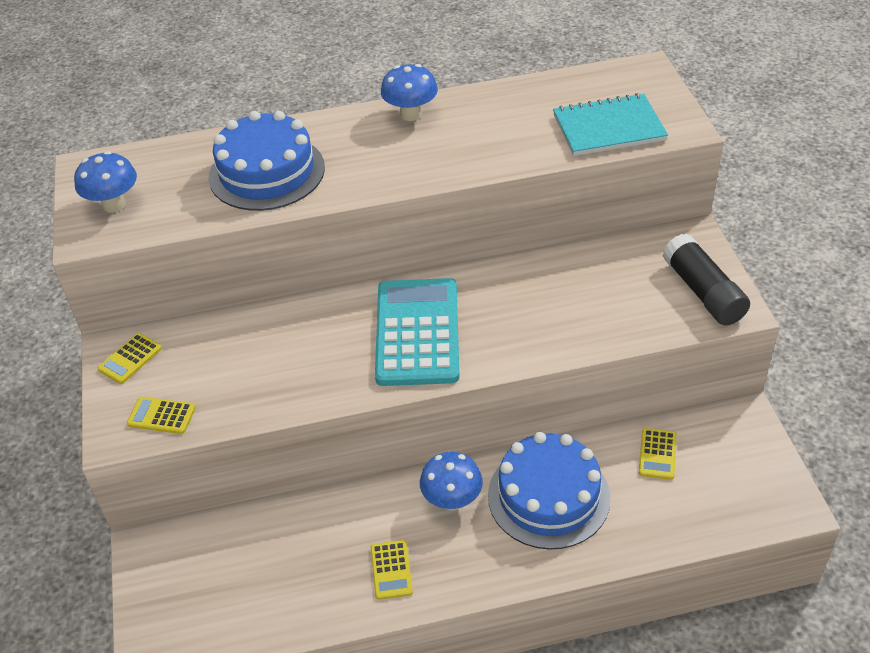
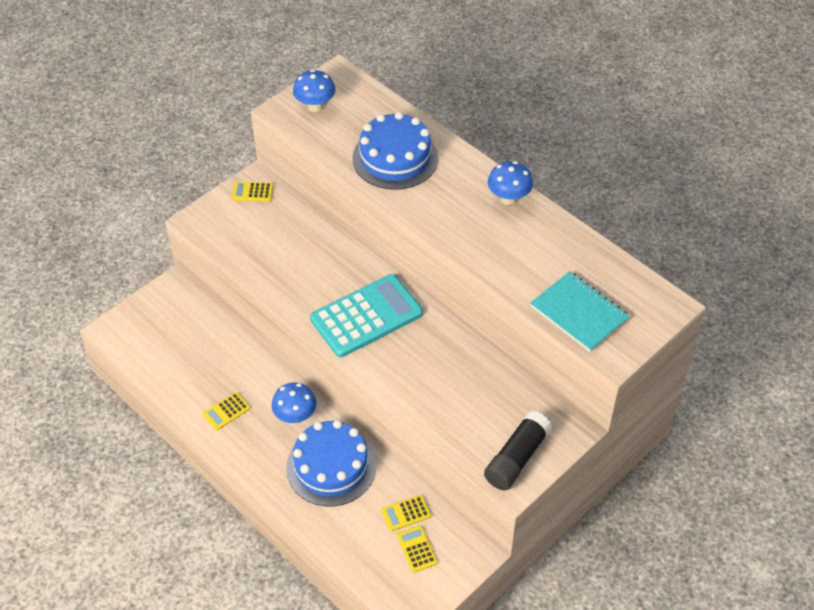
camera: 55 degrees right, 5 degrees up
yellow calculator [127,397,196,434] -> yellow calculator moved to [397,526,437,573]

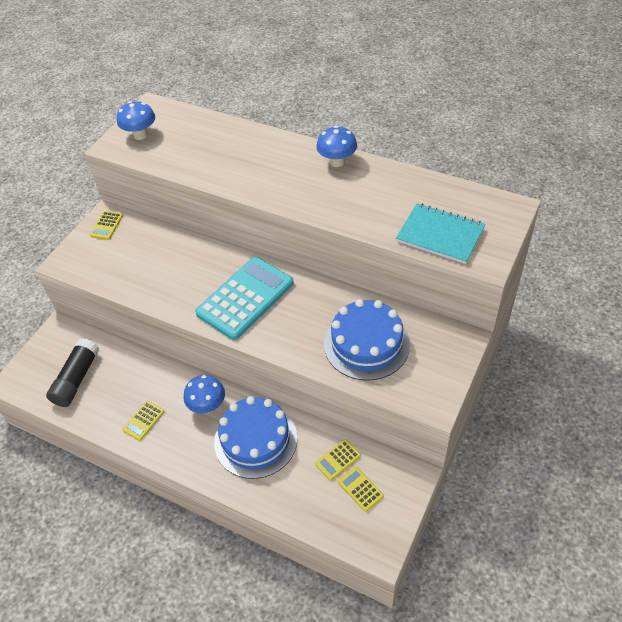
camera: 15 degrees left, 0 degrees up
yellow calculator [232,182,273,202] -> yellow calculator turned 60 degrees counterclockwise [90,211,123,240]
blue cake [352,112,438,190] -> blue cake moved to [324,299,410,381]
black glue stick [484,411,552,490] -> black glue stick moved to [46,338,99,407]

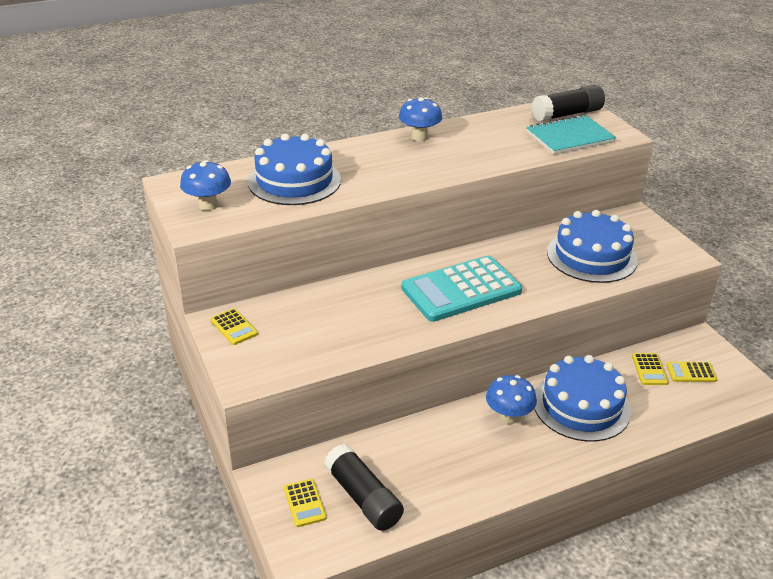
camera: 55 degrees left, 15 degrees down
yellow calculator [122,401,164,441] -> yellow calculator moved to [284,479,326,527]
turquoise calculator [195,257,294,340] -> turquoise calculator turned 105 degrees counterclockwise [401,256,522,322]
none -> blue cake [248,134,341,205]
none -> black glue stick [532,85,605,122]

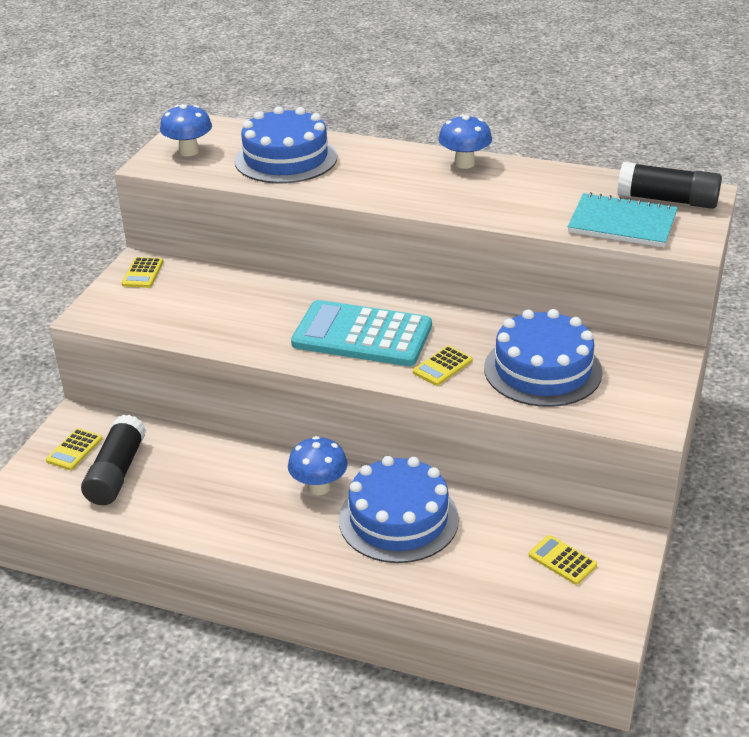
camera: 45 degrees right, 0 degrees up
yellow calculator [632,353,669,385] -> yellow calculator moved to [413,346,473,386]

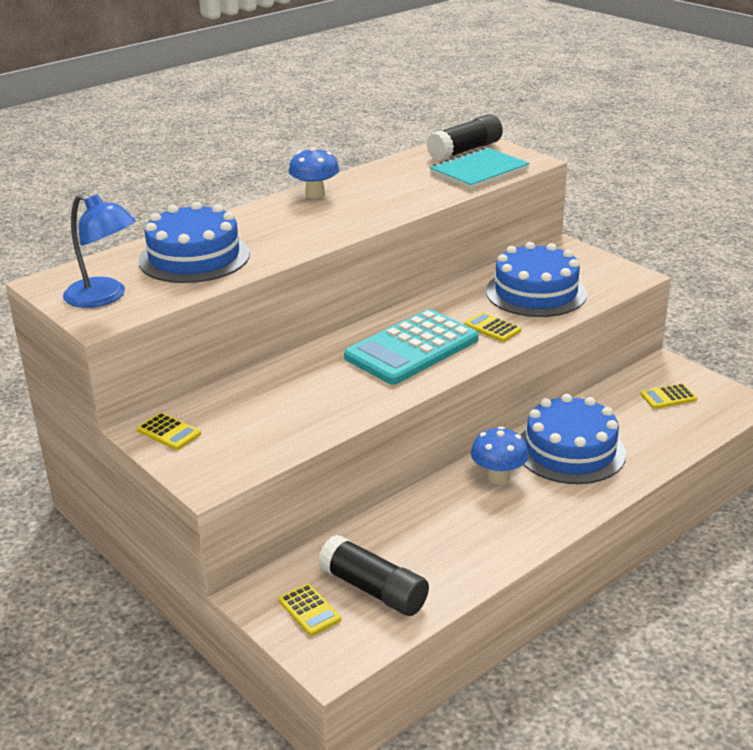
camera: 60 degrees left, 5 degrees down
blue mushroom [160,104,212,156] -> blue lamp [63,194,136,308]
yellow calculator [413,346,473,386] -> yellow calculator turned 150 degrees clockwise [464,312,521,342]

